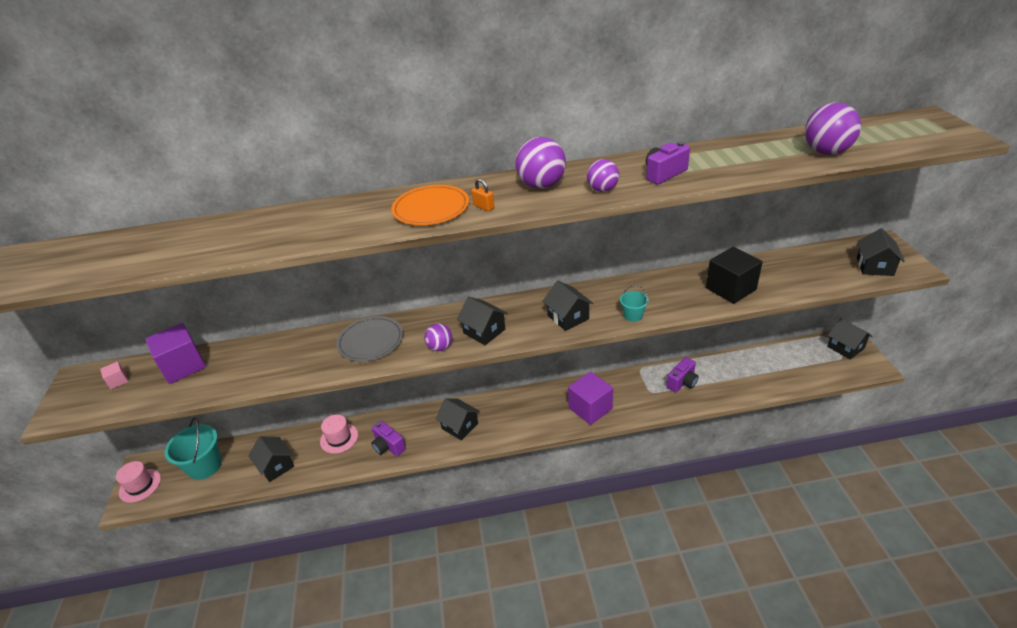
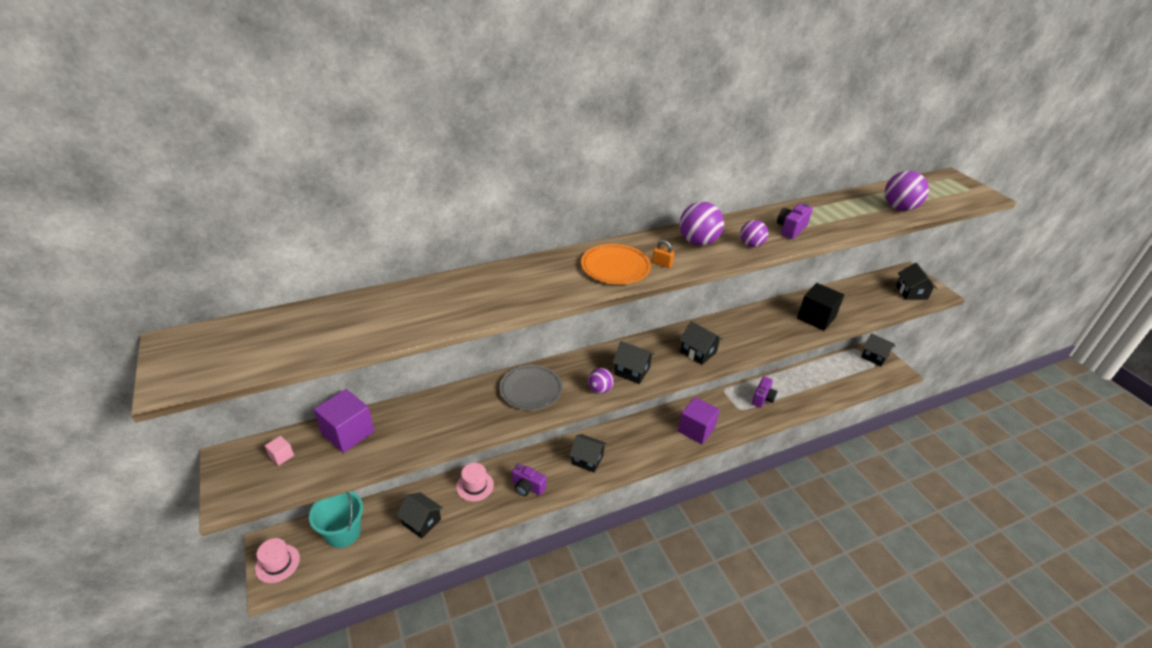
camera: 20 degrees left, 0 degrees up
turquoise bucket [620,285,649,322] -> none

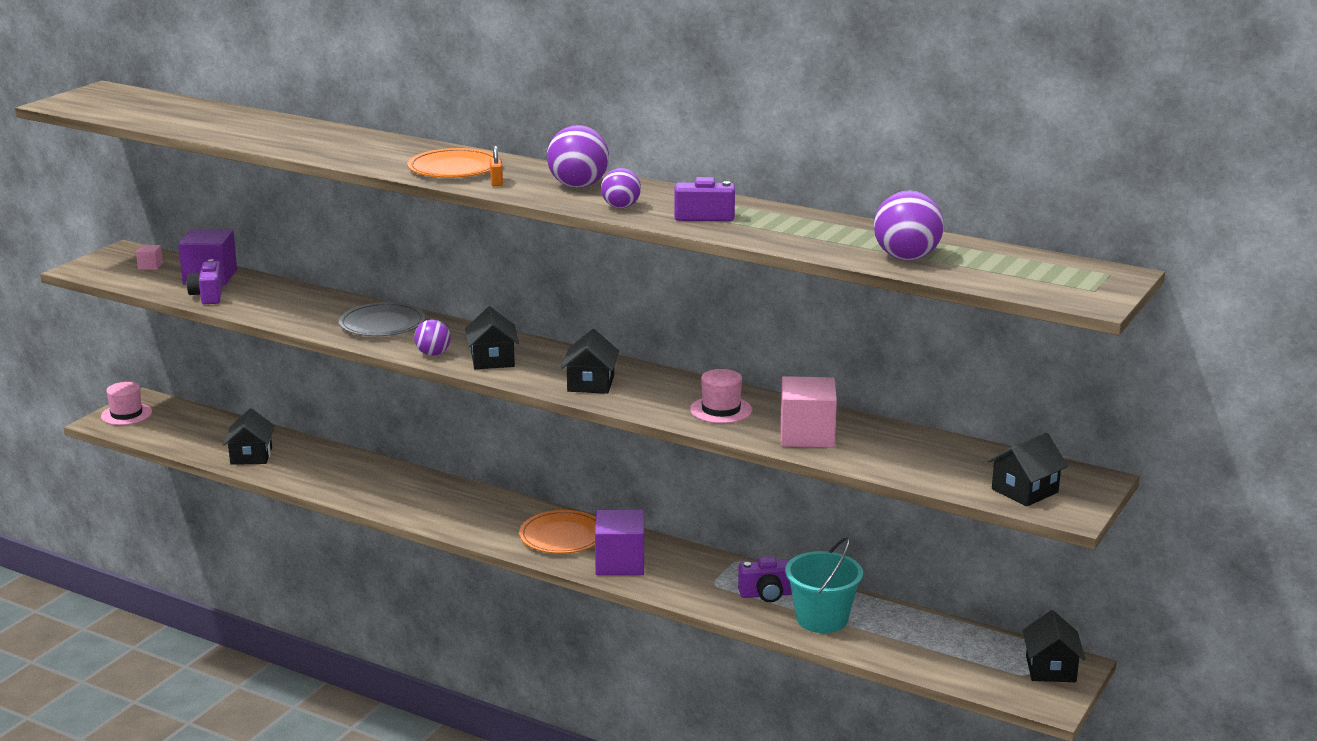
camera: 55 degrees right, 15 degrees down
turquoise bucket [309,491,363,548] -> turquoise bucket moved to [785,537,863,633]
pink hat [456,463,494,502] -> pink hat moved to [690,369,752,424]
purple camera [512,463,546,496] -> purple camera moved to [186,259,223,304]
black house [569,434,607,473] -> none
black cube [797,283,844,331] -> pink cube [780,376,837,448]
none -> orange plate [519,510,596,554]

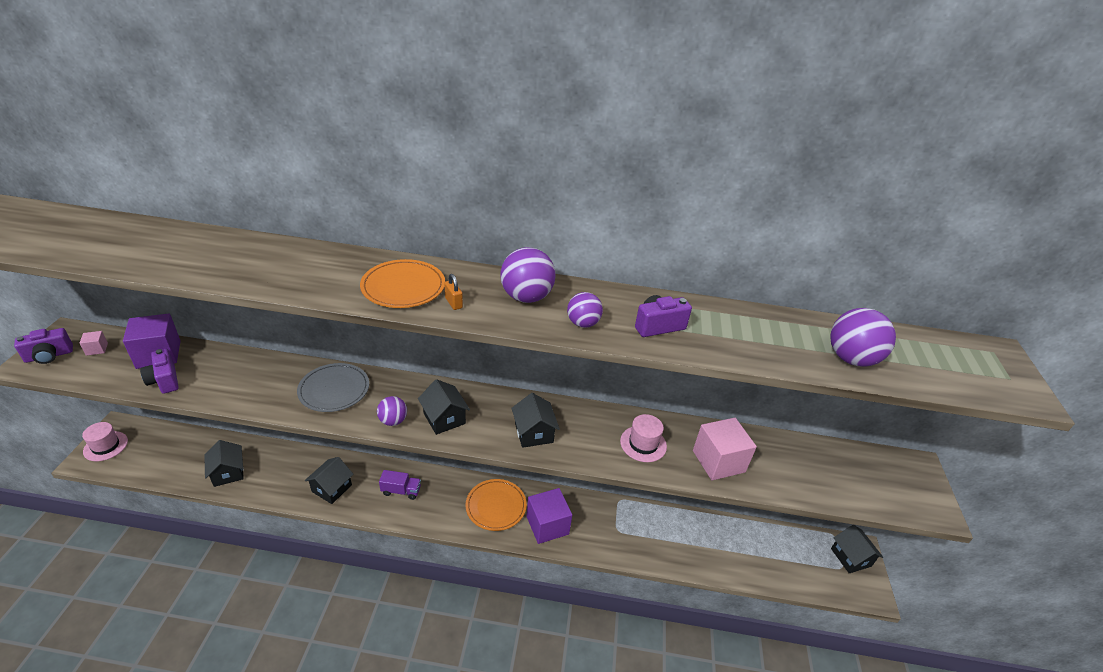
camera: 25 degrees left, 15 degrees up
purple camera [738,556,792,602] -> purple camera moved to [14,328,73,364]
turquoise bucket [785,537,863,633] -> none
black house [987,433,1068,507] -> black house moved to [305,457,354,504]
none -> purple truck [379,470,421,500]

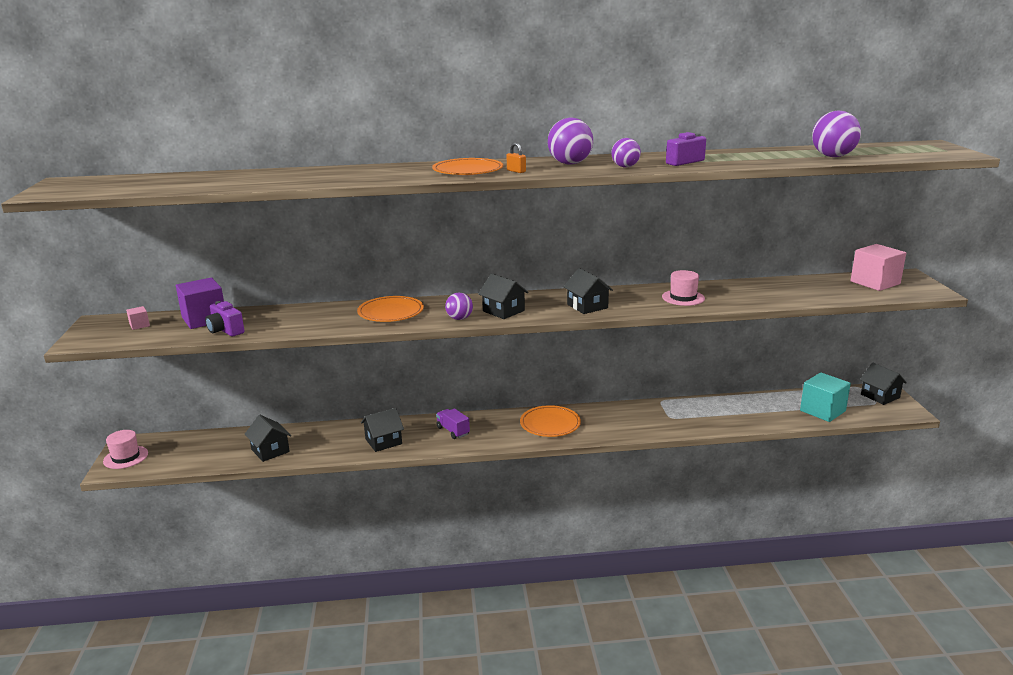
camera: 10 degrees left, 15 degrees down
purple camera [14,328,73,364] -> none
grey plate [297,363,369,412] -> orange plate [357,296,424,322]
black house [305,457,354,504] -> black house turned 45 degrees clockwise [361,408,404,452]
purple truck [379,470,421,500] -> purple truck turned 120 degrees counterclockwise [436,408,470,439]
purple cube [527,488,572,544] -> none
pink cube [693,418,757,480] -> pink cube moved to [850,244,906,291]
none -> turquoise cube [800,372,851,422]

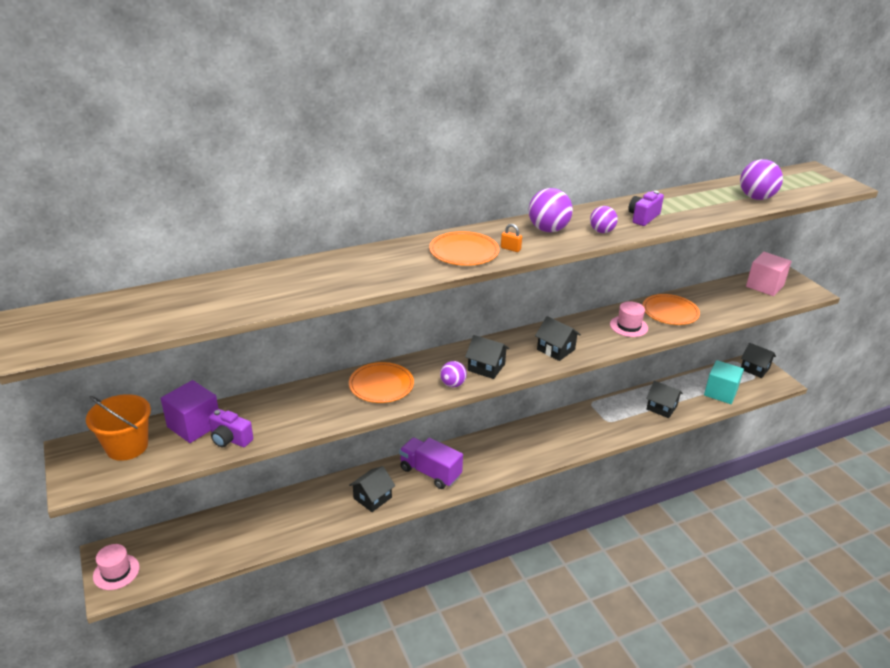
camera: 20 degrees left, 10 degrees up
pink cube [126,306,150,330] -> orange bucket [86,394,151,461]
black house [245,415,291,462] -> black house moved to [646,381,683,418]
purple truck [436,408,470,439] -> purple truck [399,437,463,489], size x1.68
orange plate [520,405,581,437] -> orange plate moved to [643,294,700,325]

